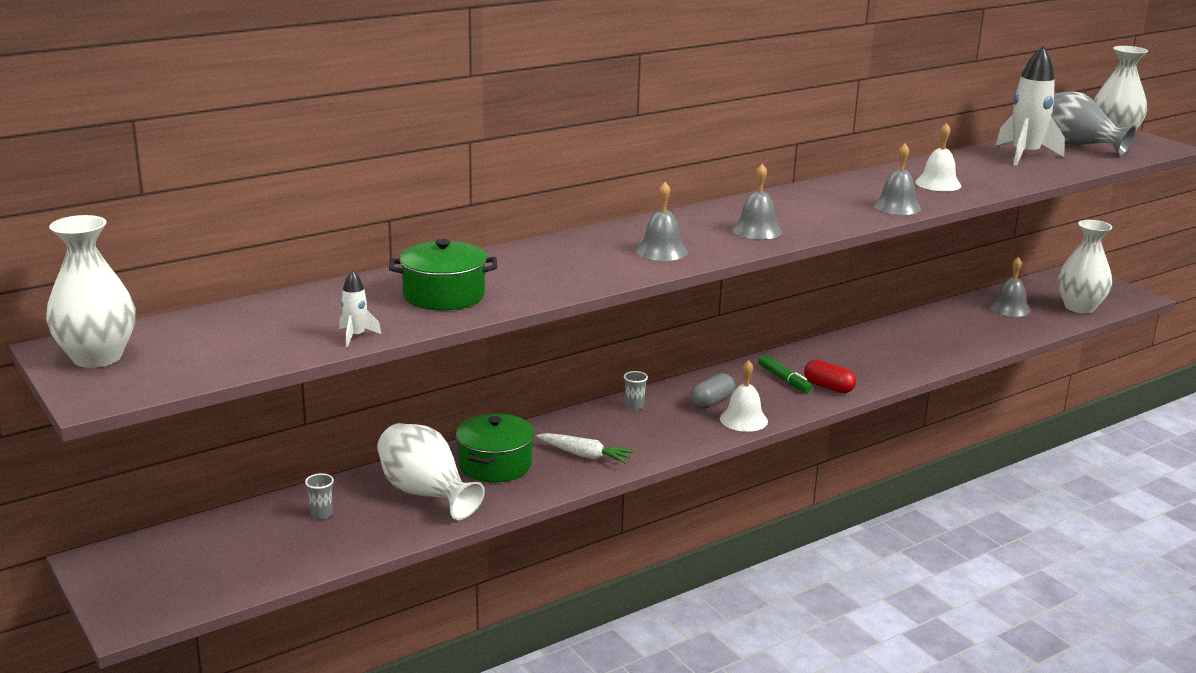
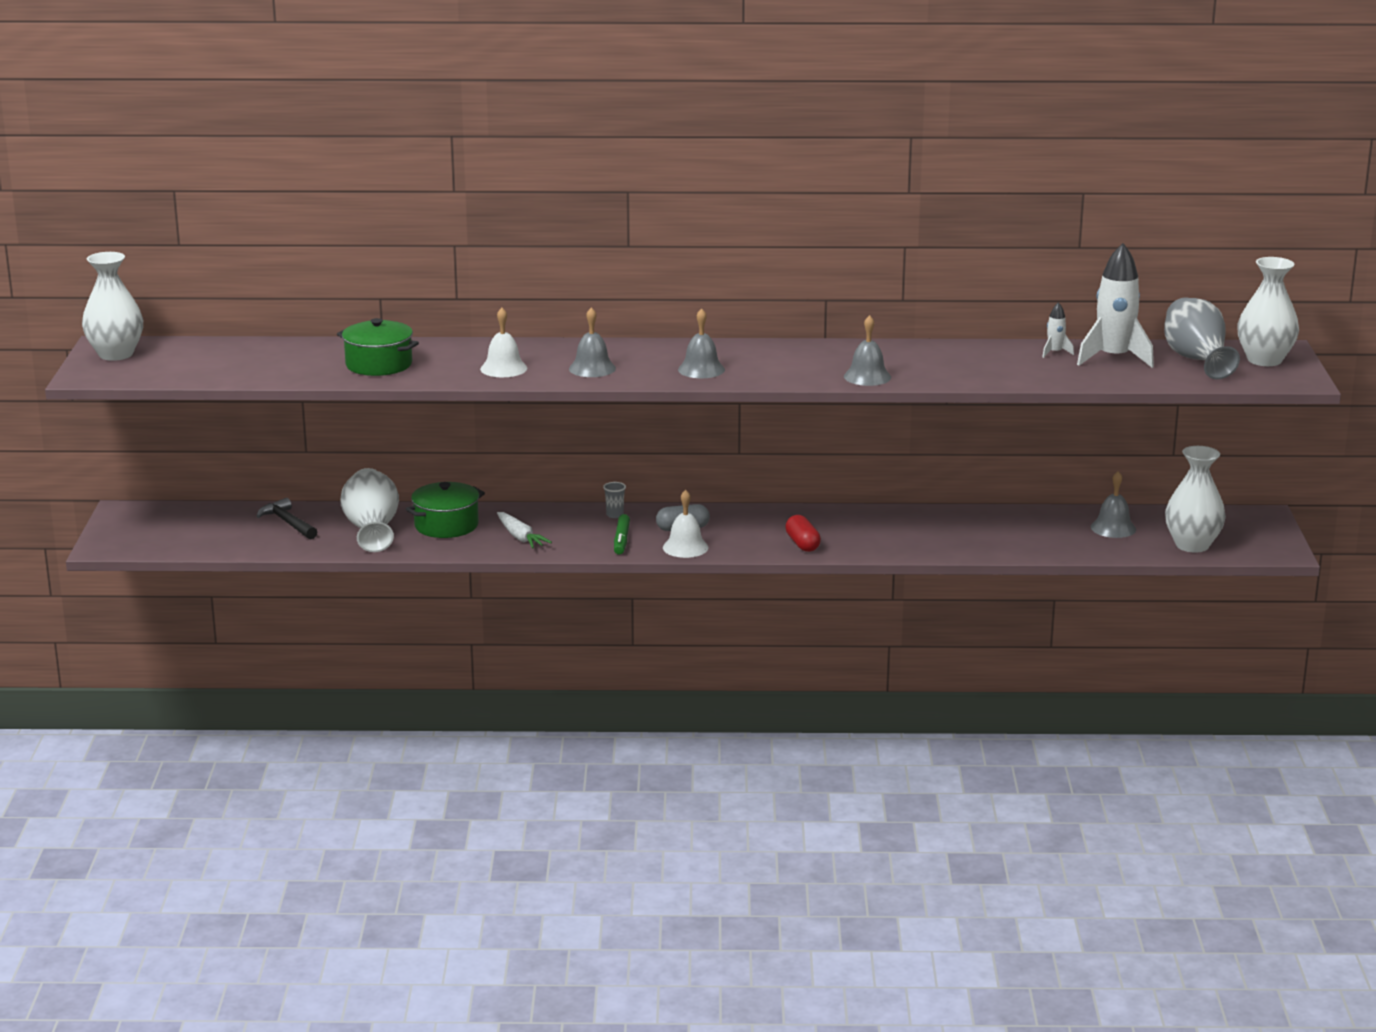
camera: 35 degrees right, 0 degrees up
grey cup [305,473,334,519] -> black hammer [256,498,317,539]
white rocket [339,270,381,347] -> white rocket moved to [1042,302,1074,358]
green marker [758,355,812,393] -> green marker moved to [614,514,630,555]
white bell [915,123,961,191] -> white bell moved to [480,308,528,377]

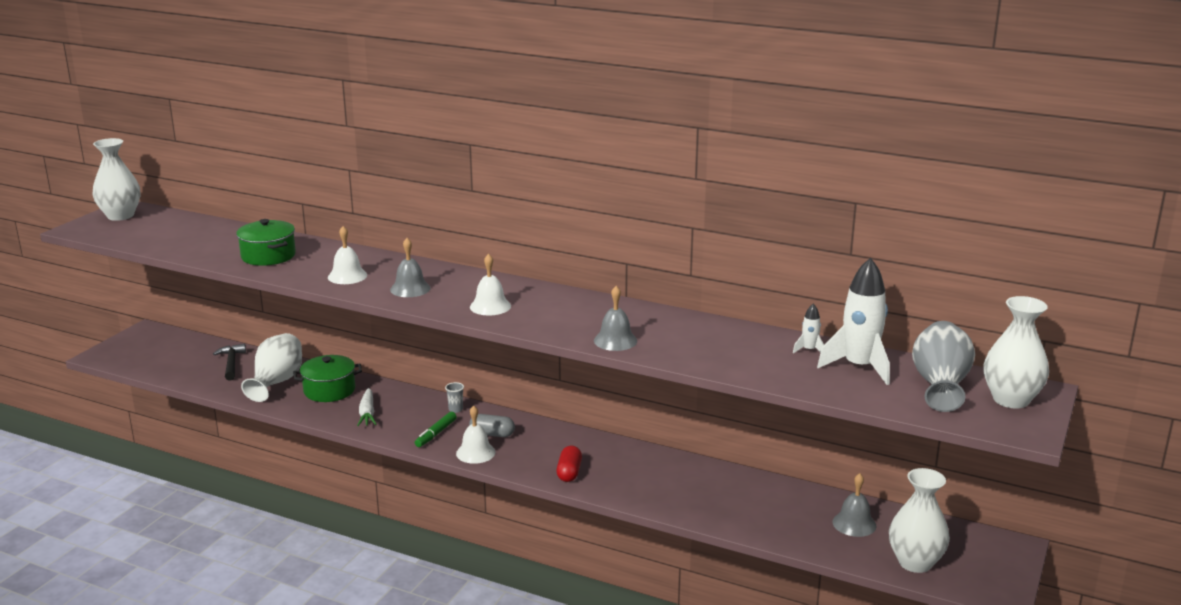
camera: 25 degrees right, 0 degrees up
grey bell [678,308,725,378] -> white bell [470,254,511,315]

